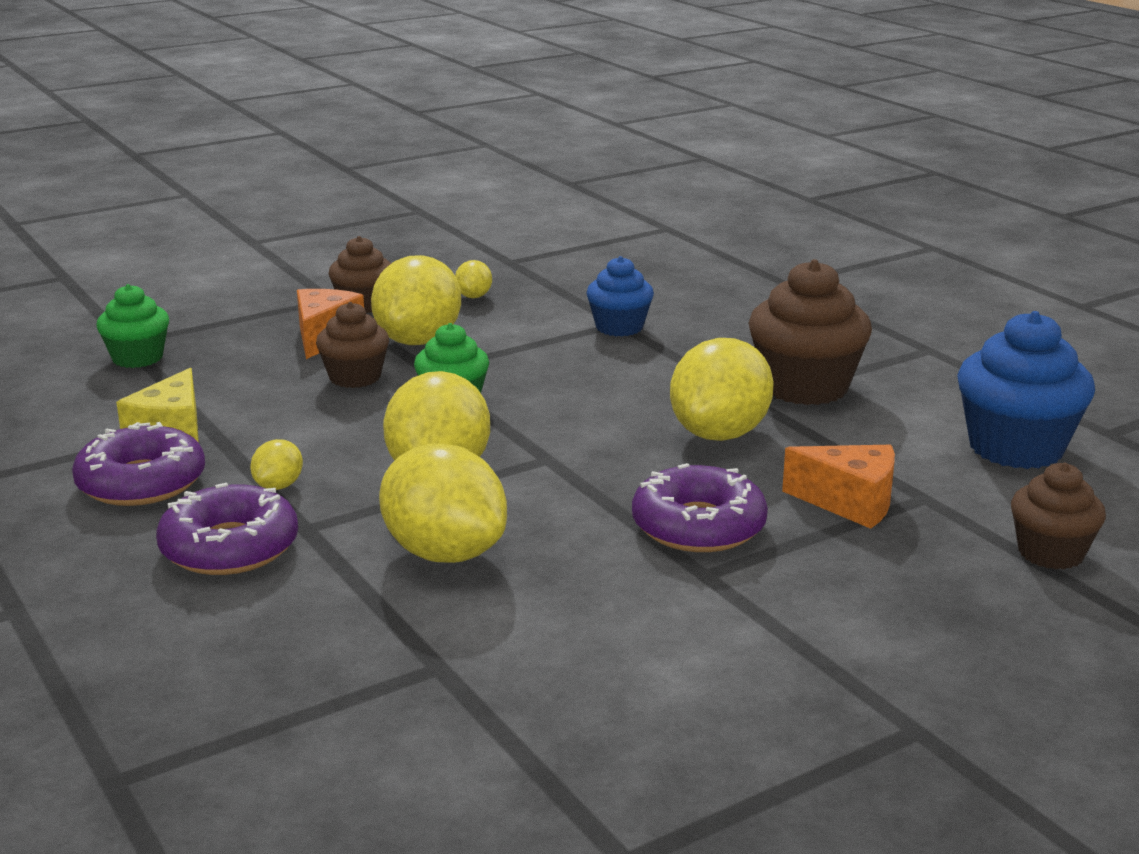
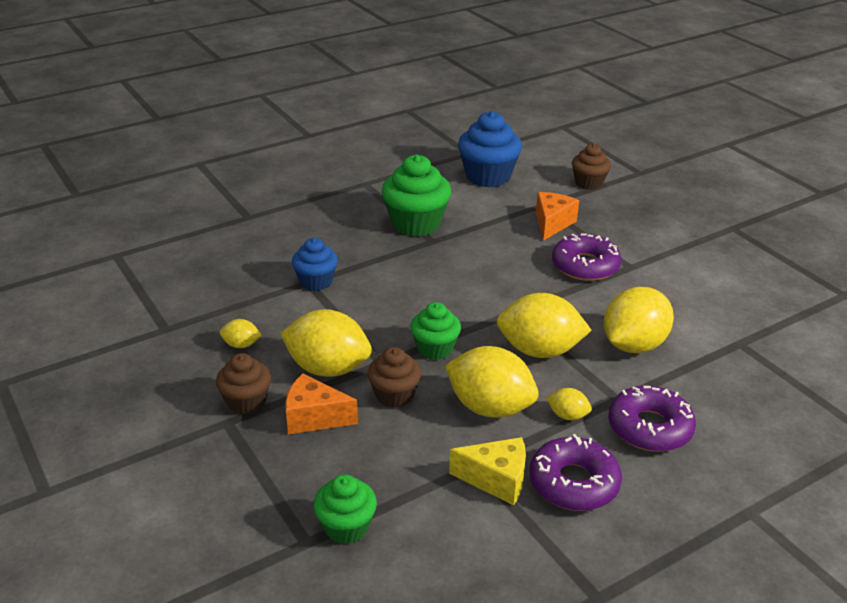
camera: 90 degrees left, 10 degrees up
yellow lemon [670,338,774,441] -> yellow lemon moved to [445,346,539,418]
brown cupcake [748,259,872,405] -> green cupcake [382,155,451,236]

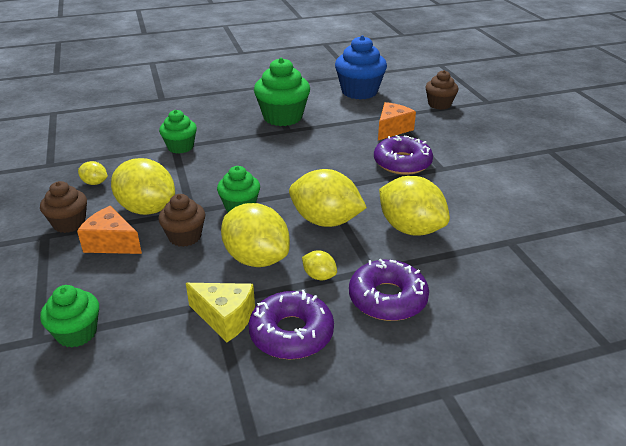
camera: 15 degrees right, 0 degrees up
blue cupcake [292,238,338,291] -> green cupcake [159,110,197,154]
yellow lemon [604,287,674,353] -> yellow lemon turned 75 degrees clockwise [379,176,450,236]

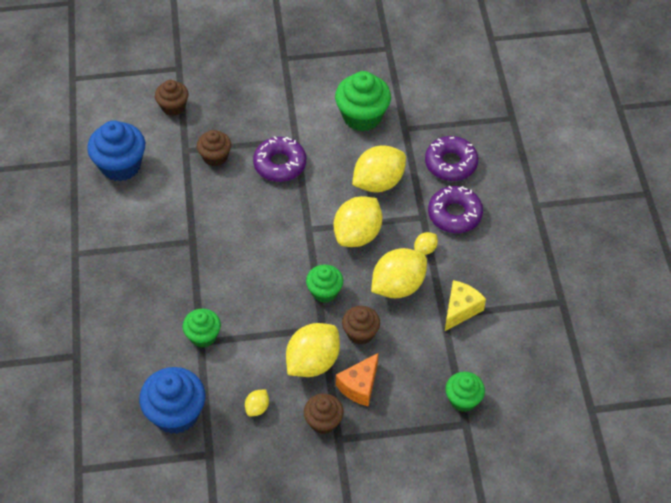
camera: 80 degrees left, 20 degrees up
purple donut [249,290,334,359] -> purple donut moved to [425,136,478,181]
green cupcake [254,58,310,126] -> green cupcake moved to [335,71,391,132]
orange cheese [378,102,416,140] -> brown cupcake [197,130,231,166]
none -> blue cupcake [139,367,205,434]

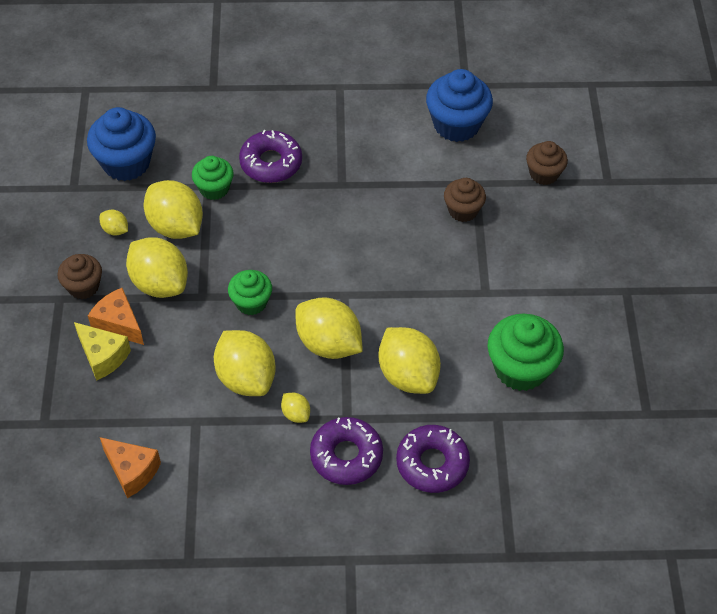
camera: 95 degrees right, 0 degrees up
purple donut [253,136,306,182] -> purple donut moved to [239,130,302,183]
brown cupcake [342,306,380,345] -> none
yellow cheese [445,280,486,331] -> yellow cheese moved to [74,322,131,380]
green cupcake [445,372,485,412] -> none
none -> orange cheese [100,437,161,498]
none -> yellow lemon [144,180,203,239]

